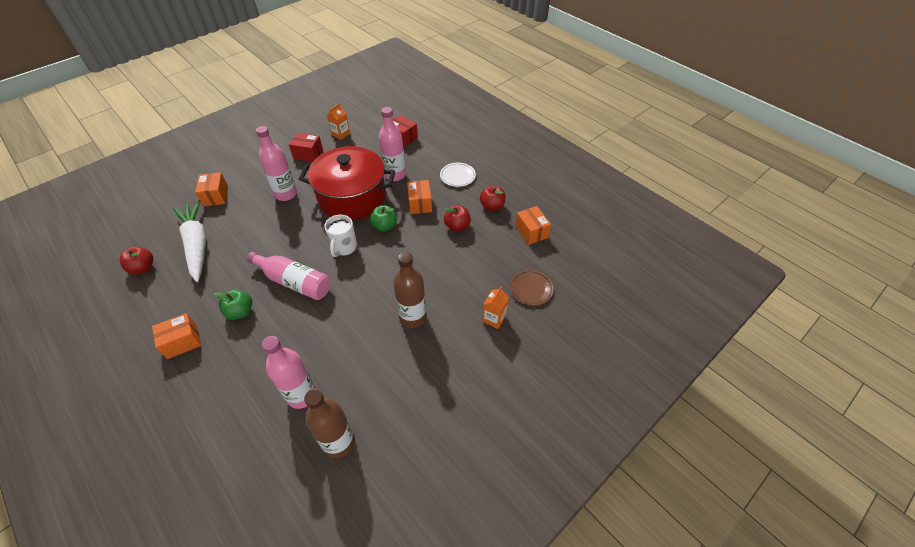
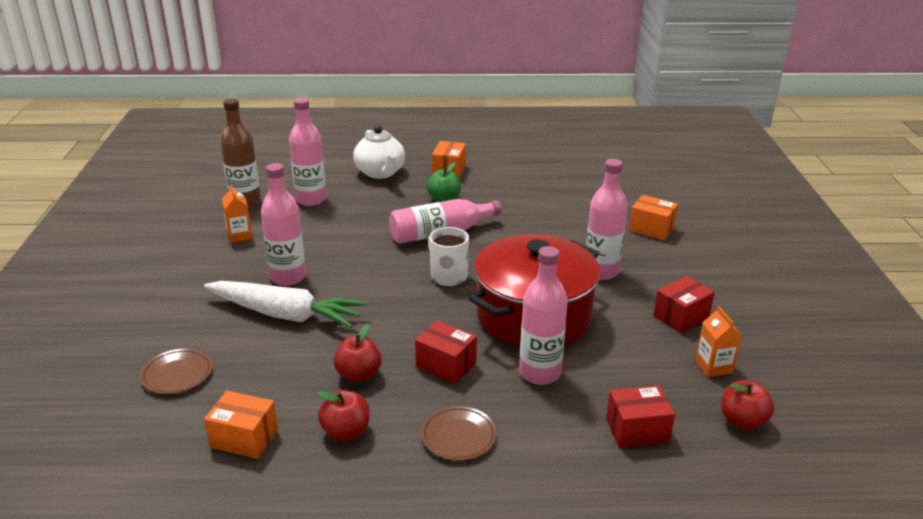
camera: 130 degrees right, 20 degrees down
red apple [120,246,153,274] -> red apple moved to [721,380,774,430]
white carrot [173,200,206,282] -> white carrot moved to [204,281,367,328]
green apple [370,205,397,232] -> none
brown bottle [393,252,427,328] -> pink bottle [261,163,306,286]
orange box [407,180,432,214] -> red box [415,320,477,384]
white plate [440,162,476,187] -> brown plate [421,406,497,461]
orange carton [482,287,509,329] -> orange carton moved to [221,184,253,243]
none -> white teapot [353,125,405,179]

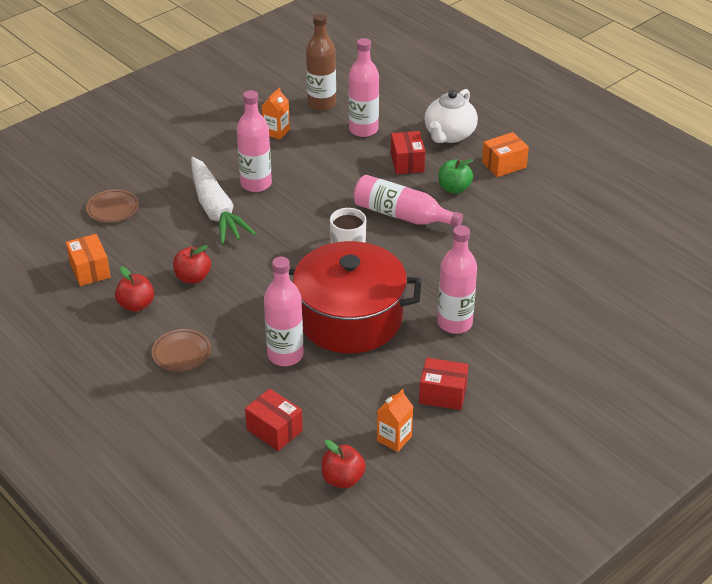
camera: 50 degrees right, 10 degrees up
red box [415,320,477,384] -> red box moved to [391,131,425,174]
orange box [629,195,678,240] -> none

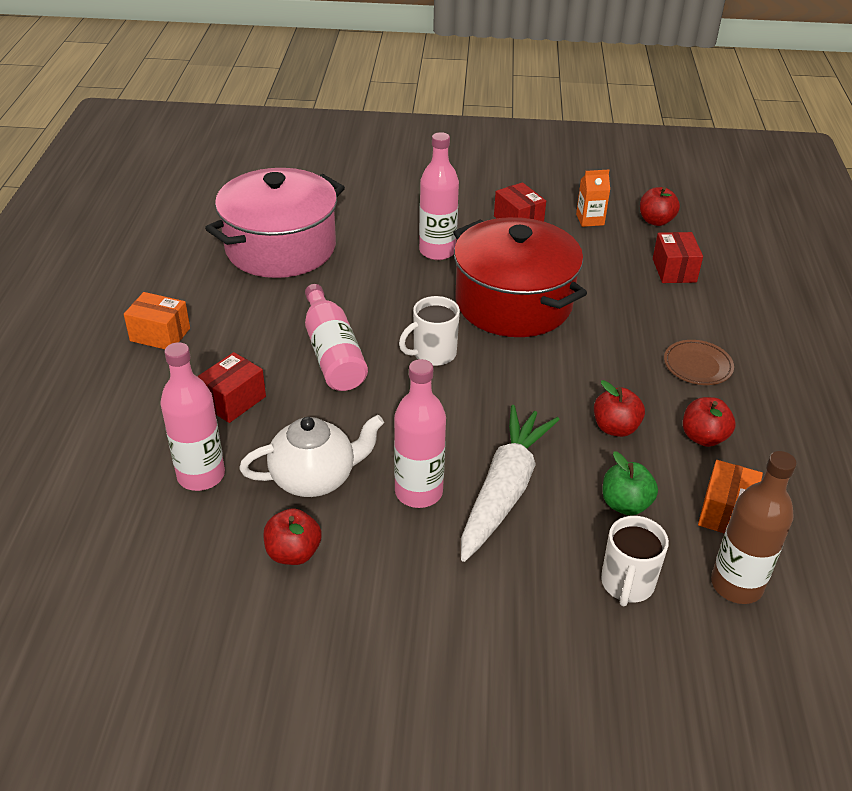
camera: 135 degrees left, 0 degrees up
brown plate [86,189,139,223] -> white mug [601,516,669,607]
orange carton [262,87,290,140] -> red apple [263,508,322,565]
pink bottle [264,257,304,366] -> none
brown bottle [306,13,336,111] -> brown bottle moved to [711,451,797,604]
white teapot [425,89,478,143] -> white teapot moved to [239,415,384,497]
green apple [438,159,473,194] -> green apple moved to [602,451,658,515]
none -> pink pot [205,168,345,278]

